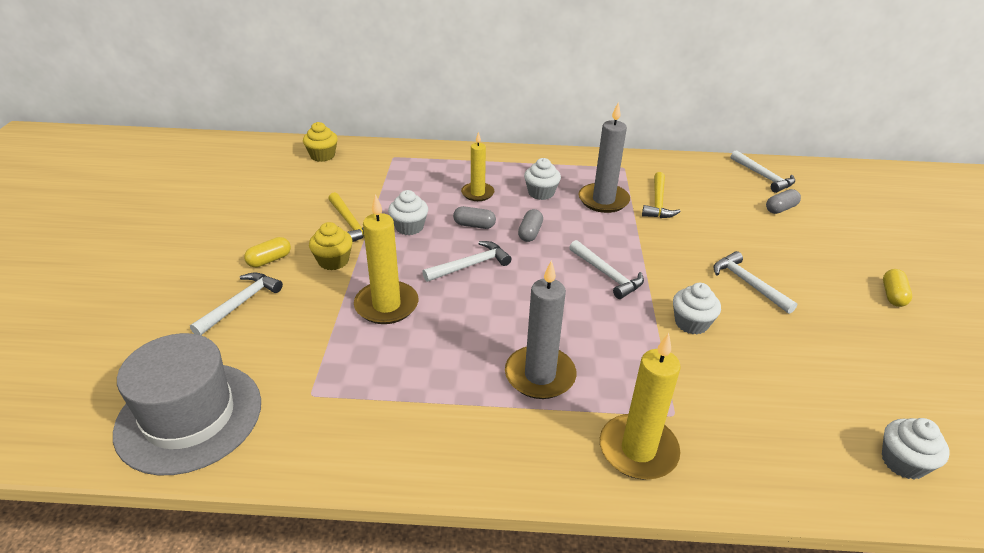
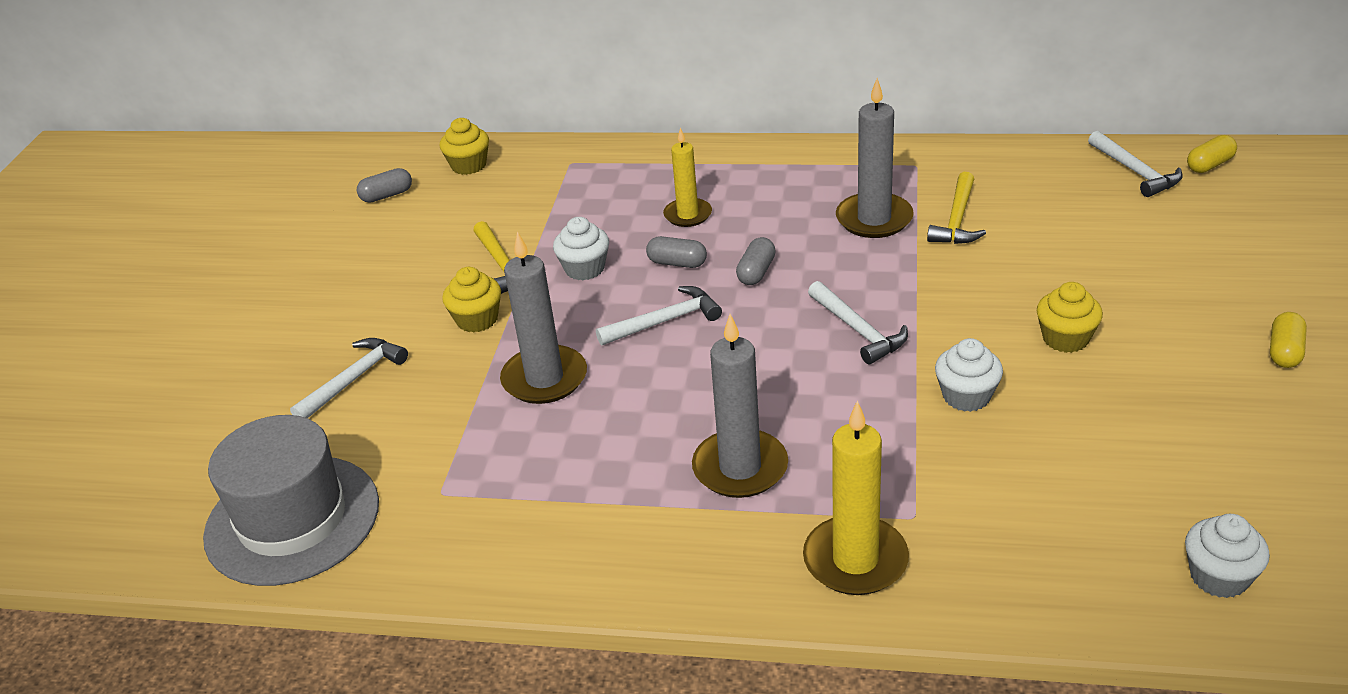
camera: 10 degrees right, 0 degrees up
yellow capsule [244,237,291,267] -> yellow capsule moved to [1187,135,1237,173]
yellow candle [354,194,418,324] -> grey candle [500,231,587,404]
white cupcake [524,158,561,200] -> none
white hammer [713,251,797,314] -> yellow cupcake [1037,282,1103,353]
grey capsule [766,189,801,214] -> grey capsule moved to [357,168,412,203]

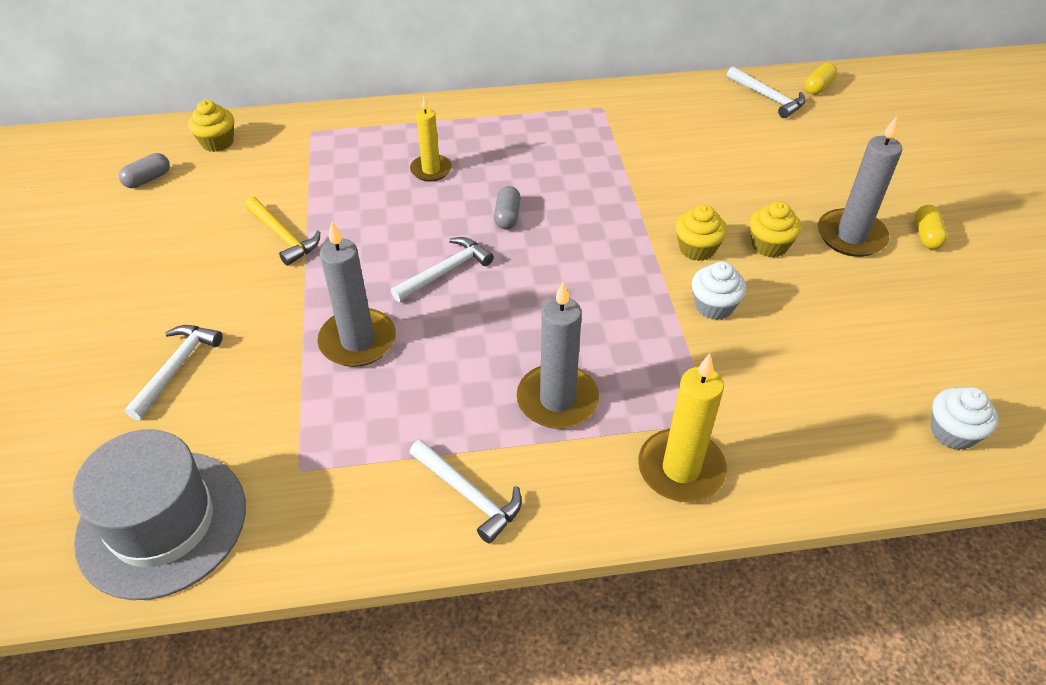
camera: 20 degrees left, 10 degrees up
yellow cupcake [442,267,501,333] -> yellow cupcake moved to [676,205,727,261]
white cupcake [553,217,609,280] -> none
grey capsule [646,236,707,268] -> none
white hammer [808,281,908,365] -> white hammer moved to [409,440,522,544]
grey candle [836,78,914,238] -> grey candle moved to [818,116,902,257]
yellow hammer [927,172,986,244] -> none

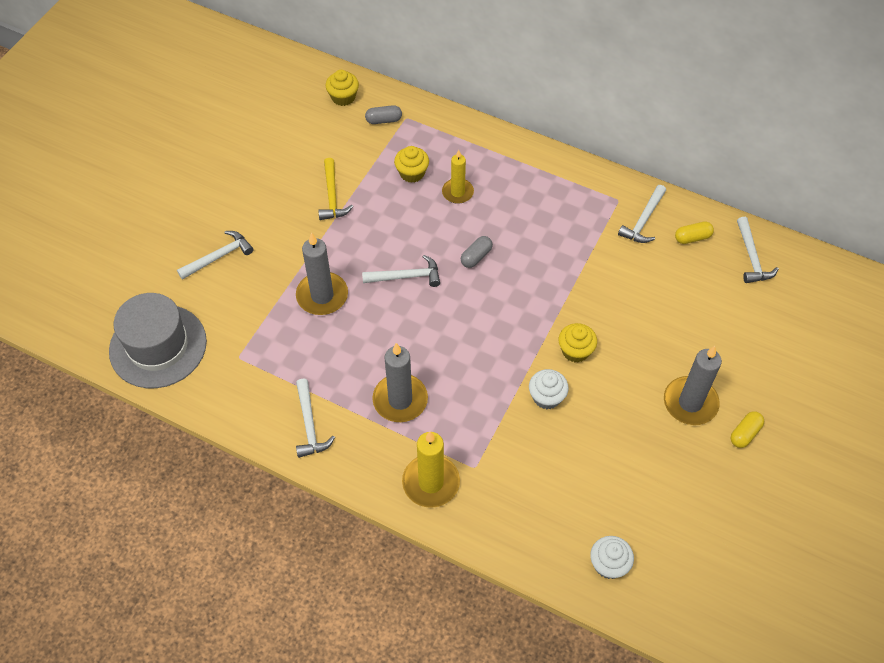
camera: 35 degrees right, 10 degrees up
grey capsule [119,153,170,188] -> grey capsule moved to [365,105,402,124]
yellow cupcake [750,201,801,258] -> yellow cupcake moved to [394,146,429,183]
yellow capsule [805,63,837,95] -> yellow capsule moved to [675,221,714,244]
none -> white hammer [618,185,666,243]

